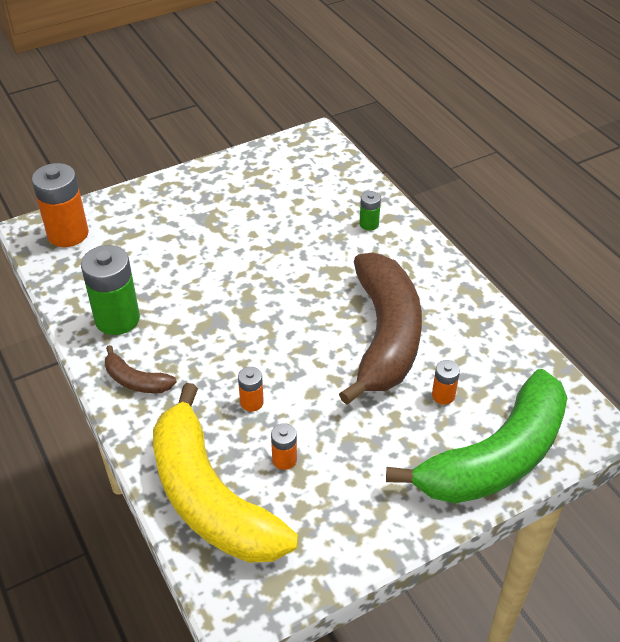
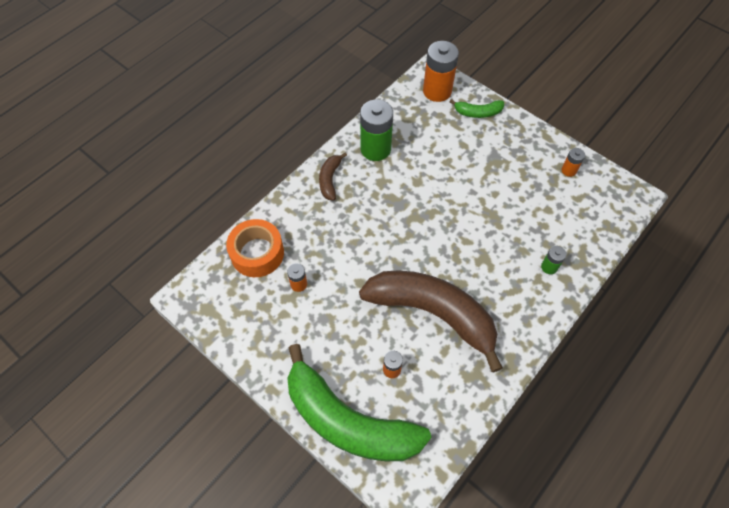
camera: 70 degrees right, 15 degrees up
yellow banana [153,383,298,563] -> orange tape [226,219,284,277]
orange battery [238,367,264,412] -> orange battery moved to [561,148,585,177]
brown banana [339,253,422,405] -> brown banana turned 135 degrees counterclockwise [359,270,503,373]
none -> green banana [450,99,504,118]

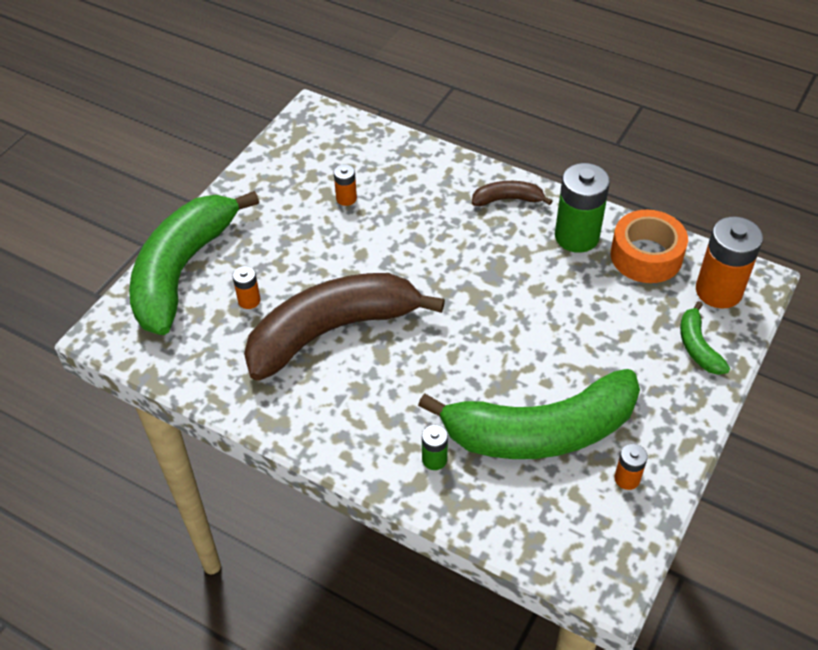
camera: 80 degrees right, 10 degrees down
orange tape [226,219,284,277] -> orange tape moved to [611,210,688,283]
brown banana [359,270,503,373] -> brown banana turned 135 degrees counterclockwise [244,273,445,381]
none -> green banana [418,369,640,459]

